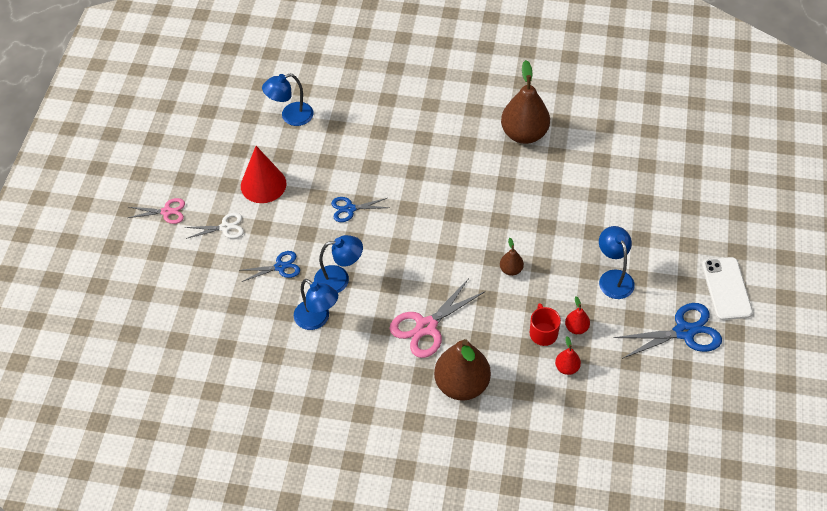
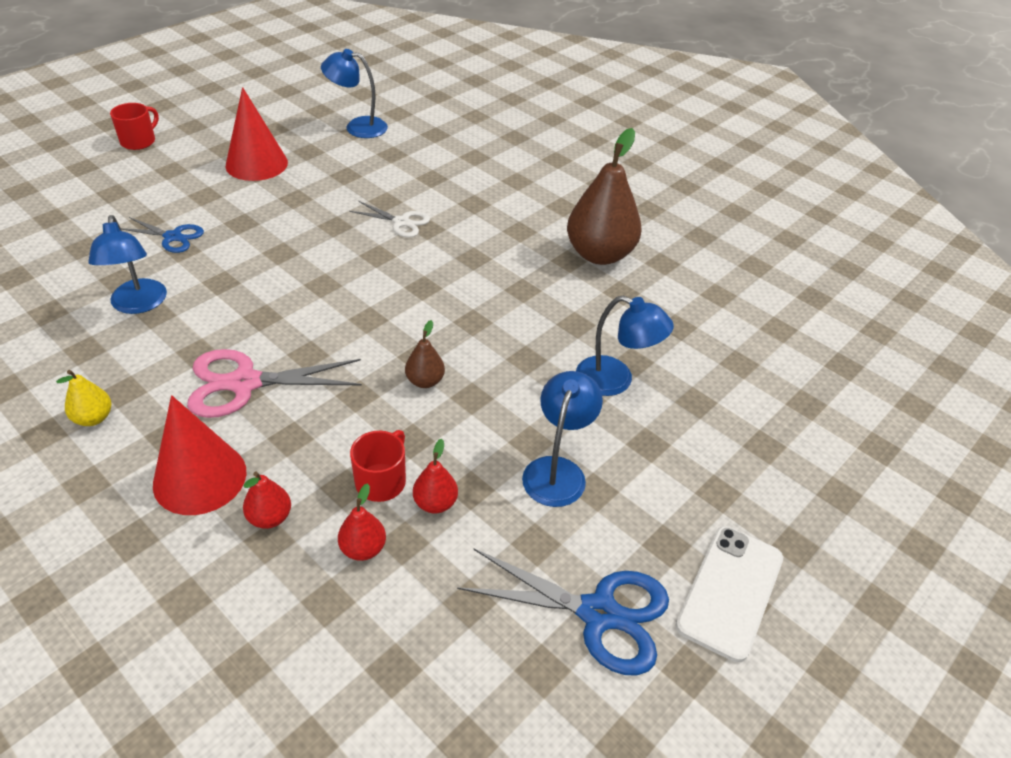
camera: 30 degrees right, 10 degrees down
pink scissors [128,198,185,224] -> red mug [110,103,159,150]
white scissors [185,213,244,239] -> white scissors moved to [349,201,430,237]
blue lamp [314,235,363,293] -> blue lamp moved to [576,296,674,396]
blue scissors [331,197,389,222] -> none
brown pear [434,339,491,401] -> red cone [153,395,246,515]
none -> yellow pear [56,370,111,426]
none -> red pear [243,472,291,529]

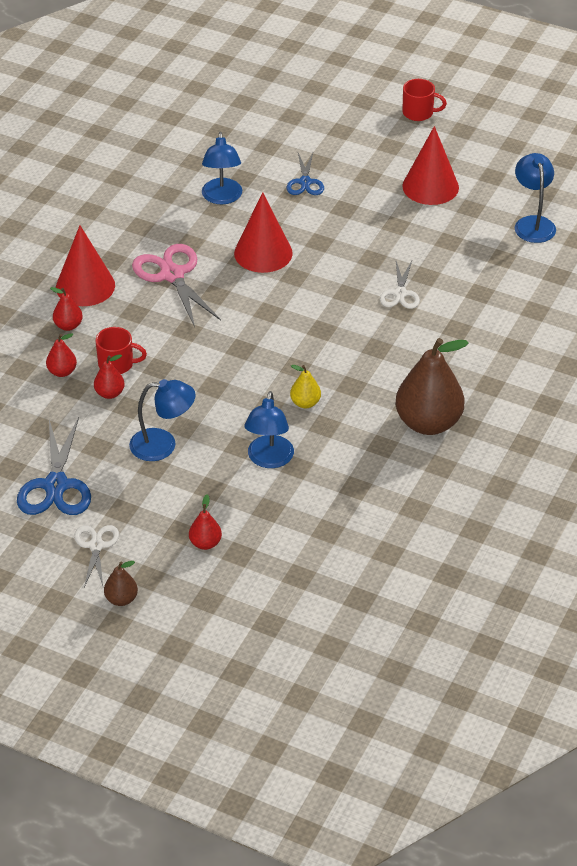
camera: 75 degrees right, 0 degrees up
yellow pear [56,370,111,426] -> yellow pear moved to [290,365,321,408]
blue lamp [88,215,167,314] -> blue lamp turned 60 degrees counterclockwise [202,132,242,204]
brown pear [405,320,445,388] -> brown pear moved to [104,561,138,606]
white phone [675,526,783,662] -> white scissors [74,525,119,587]
none -> red pear [189,494,222,550]
none -> red cone [234,192,293,273]

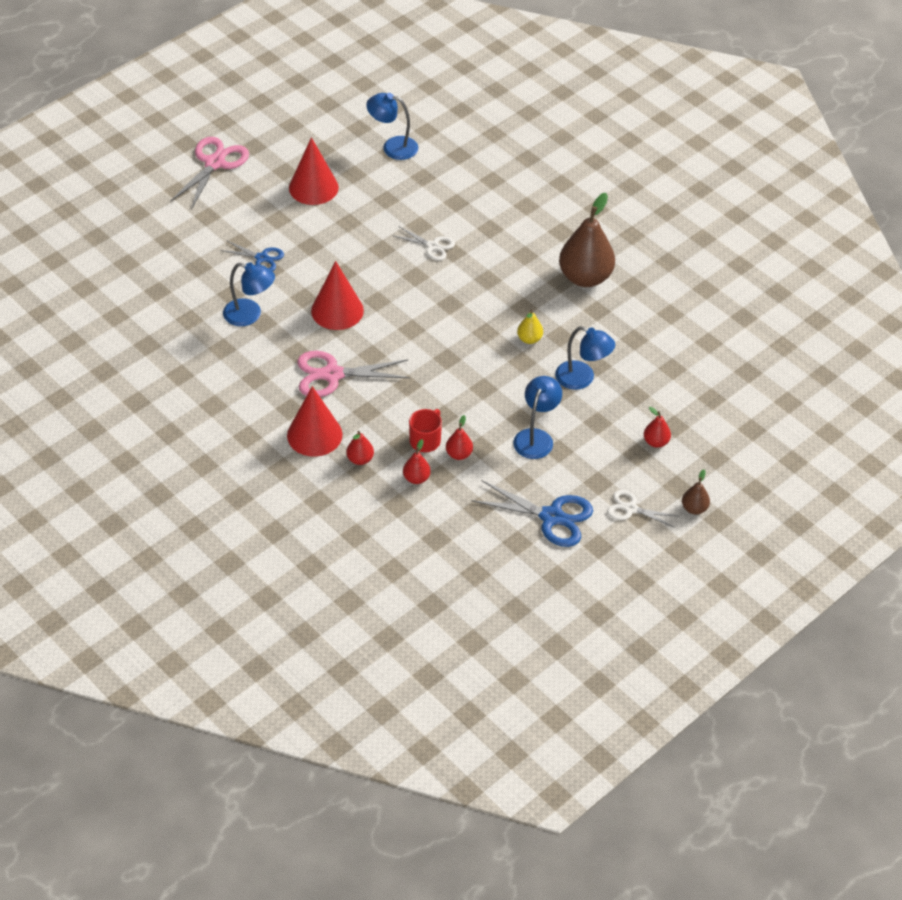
camera: 70 degrees left, 5 degrees up
red mug [402,79,447,121] -> pink scissors [170,137,249,210]

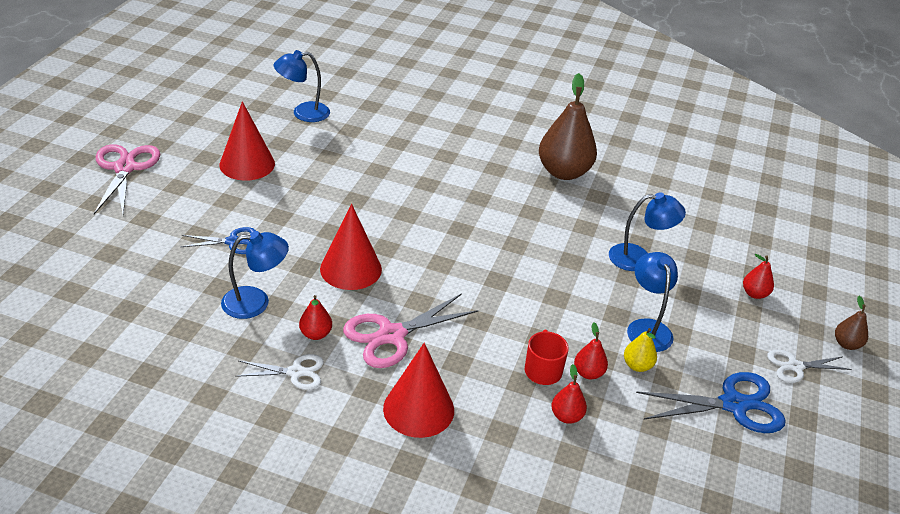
camera: 30 degrees left, 10 degrees down
red pear [346,431,374,465] -> red pear moved to [299,295,332,340]
white scissors [392,226,455,261] -> white scissors moved to [235,354,324,390]
yellow pear [517,310,543,344] -> yellow pear moved to [624,328,657,372]

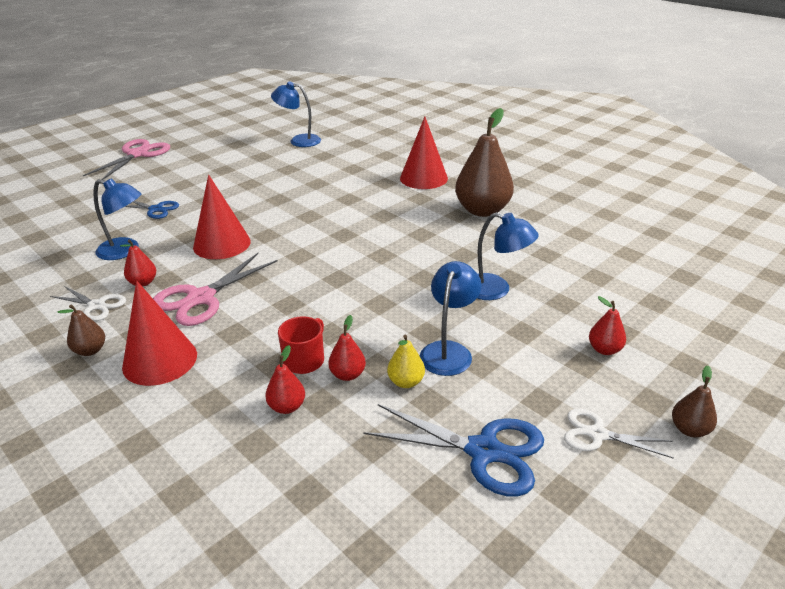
camera: 30 degrees right, 5 degrees down
red cone [219,101,275,181] -> red cone moved to [400,117,448,189]
pink scissors [343,293,479,368] -> pink scissors turned 45 degrees counterclockwise [153,253,277,326]
none -> brown pear [57,304,105,356]

